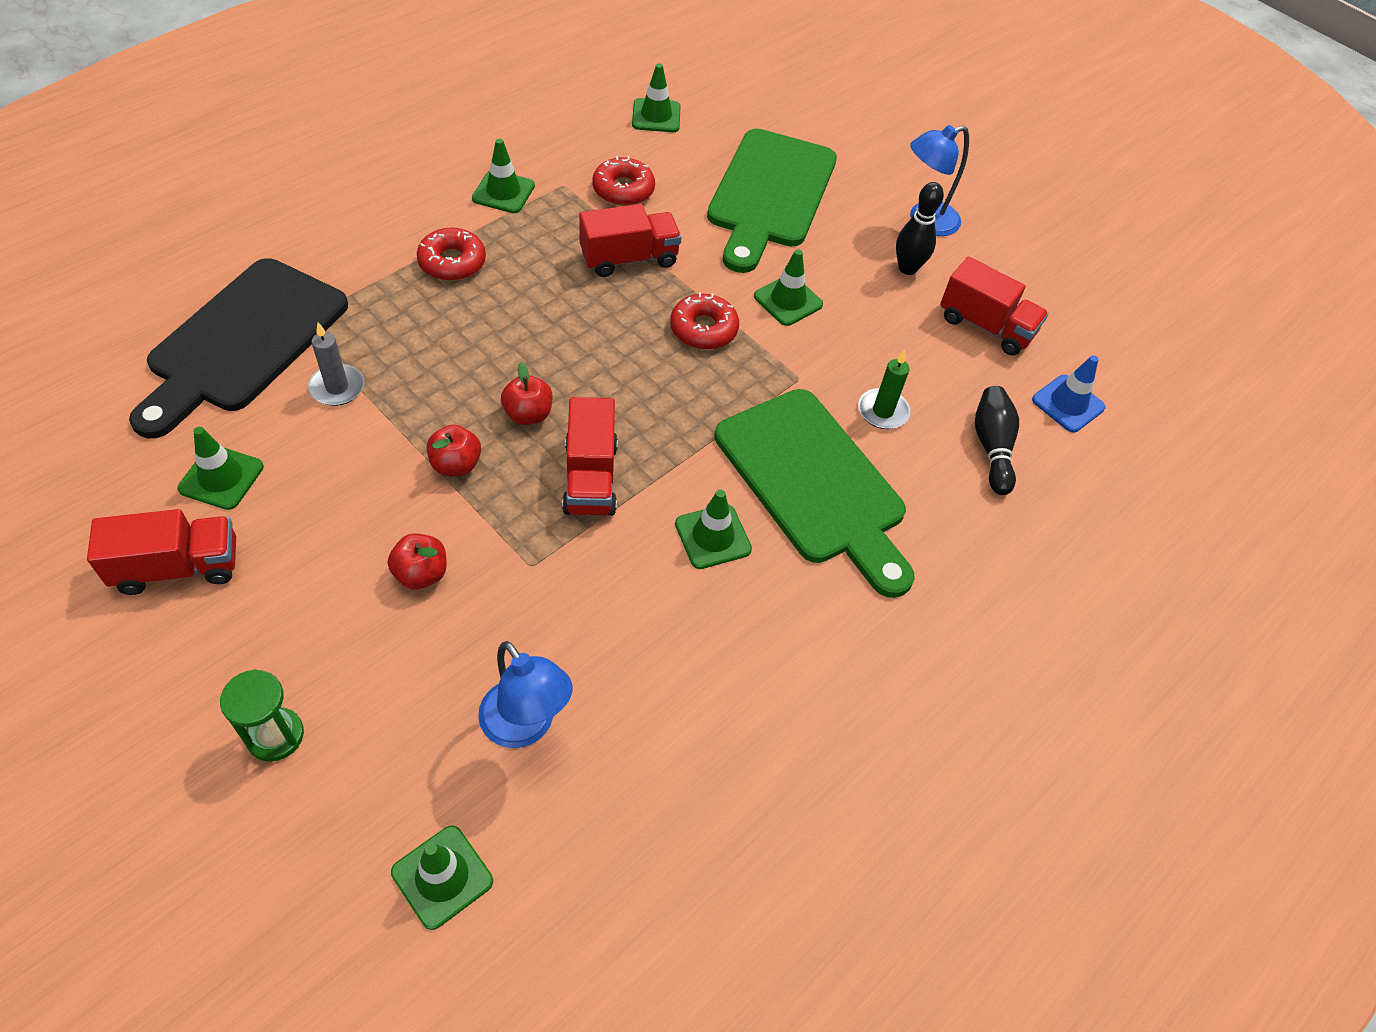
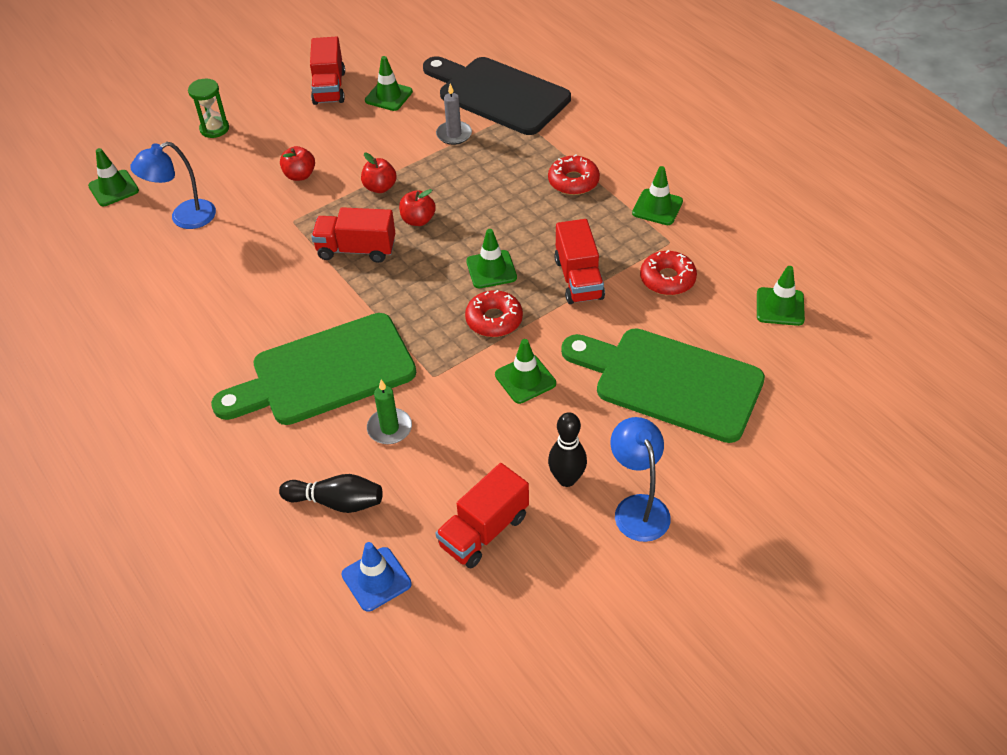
camera: 105 degrees right, 5 degrees down
green traffic cone [675,490,752,569] -> green traffic cone moved to [466,229,517,288]

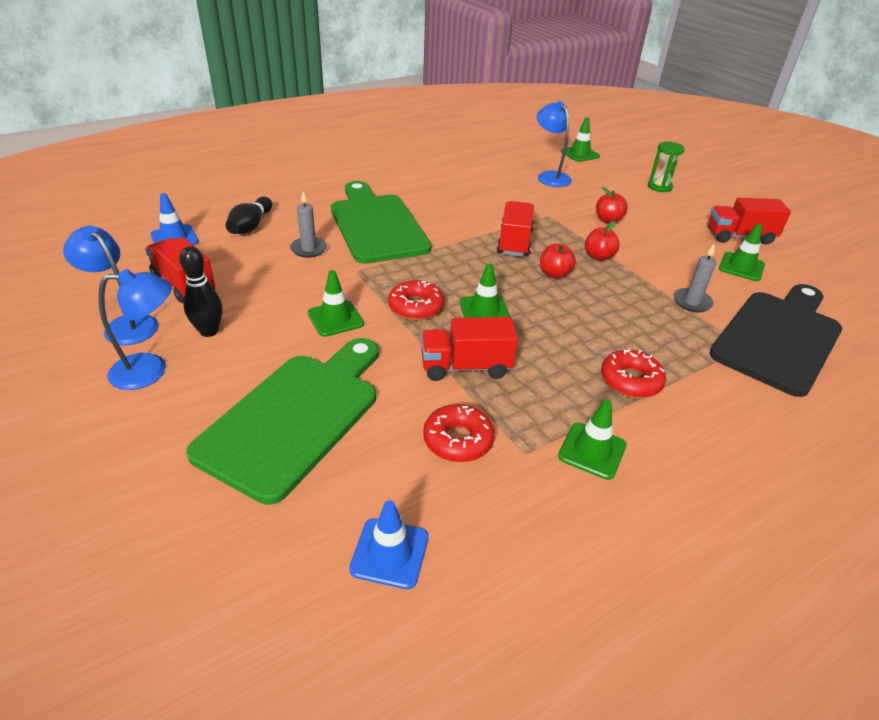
camera: 90 degrees right, 10 degrees down
green candle [367,380,412,444] -> grey candle [290,192,327,258]
green traffic cone [757,266,805,326] -> blue traffic cone [349,500,429,589]
none -> blue lamp [63,225,158,346]

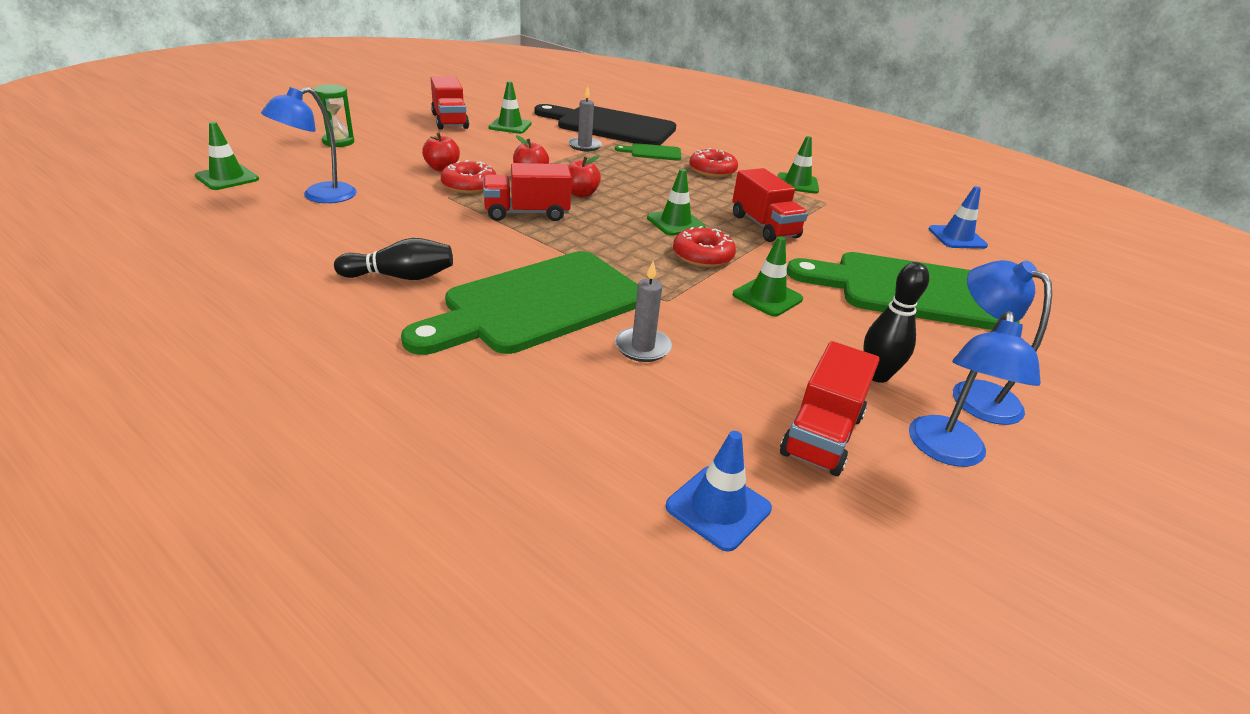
camera: 110 degrees left, 5 degrees down
black bowling pin [226,197,272,234] -> black bowling pin moved to [334,238,453,280]
red donut [423,404,495,462] -> red donut moved to [441,160,497,194]
none -> green cutting board [615,143,681,161]

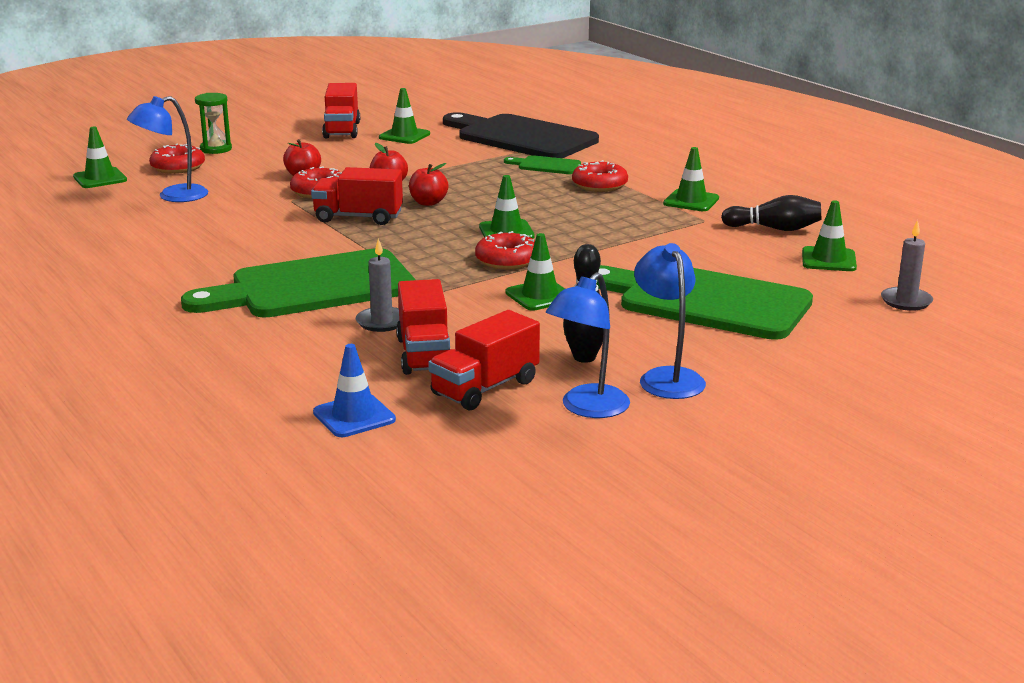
camera: 20 degrees right, 10 degrees down
black bowling pin [334,238,453,280] -> black bowling pin moved to [721,195,822,231]
grey candle [568,86,602,151] -> grey candle moved to [881,220,933,311]
red truck [732,168,808,242] -> red truck moved to [396,279,450,375]
blue traffic cone [928,186,988,249] -> green traffic cone [802,200,857,271]
none -> red donut [149,143,205,174]

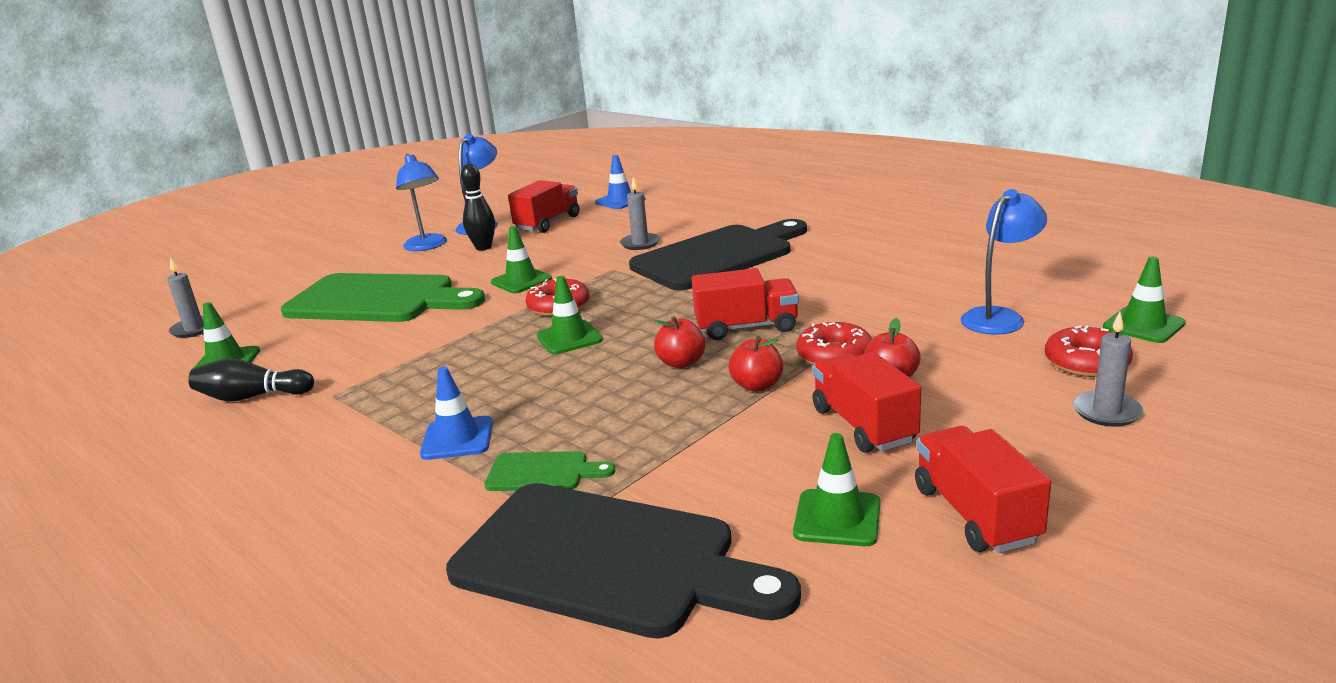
camera: 170 degrees right, 0 degrees up
green cutting board [181,248,416,318] -> black cutting board [629,219,807,291]
green hourglass [195,93,232,154] -> grey candle [1073,312,1144,426]
red truck [396,279,450,375] -> red truck moved to [813,352,921,453]
red donut [572,160,628,192] -> blue traffic cone [420,367,493,460]
green traffic cone [663,147,719,211] -> none

